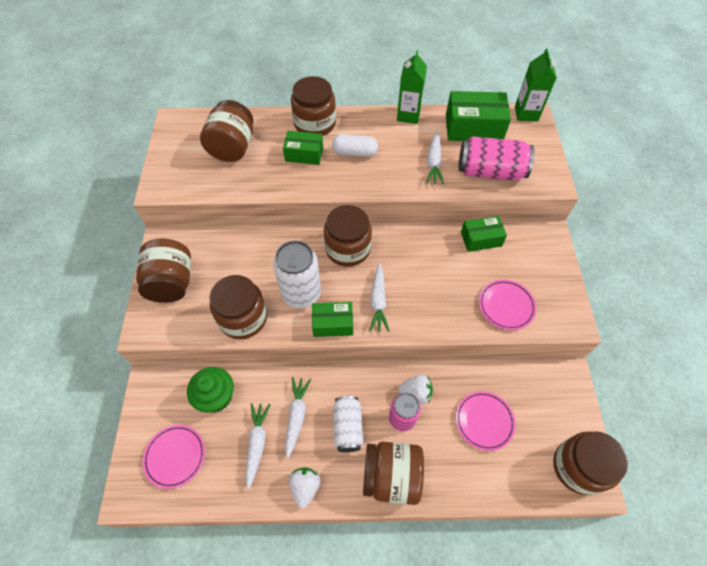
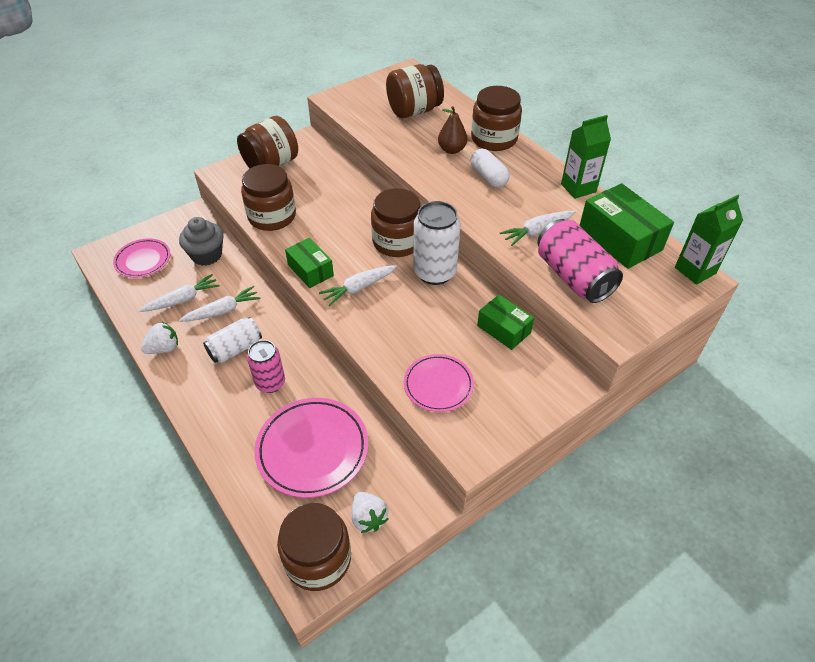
camera: 55 degrees right, 10 degrees down
green cupcake [187,367,234,412] -> grey cupcake [179,217,223,266]
white can [273,241,321,308] -> white can moved to [413,201,461,285]
green box [283,131,323,165] -> brown pear [438,106,467,154]
brown jar [363,442,424,505] -> none
white strawberry [398,374,433,404] -> white strawberry moved to [352,492,388,533]
pink plate [456,391,516,451] -> pink plate [254,398,368,498], size x1.61

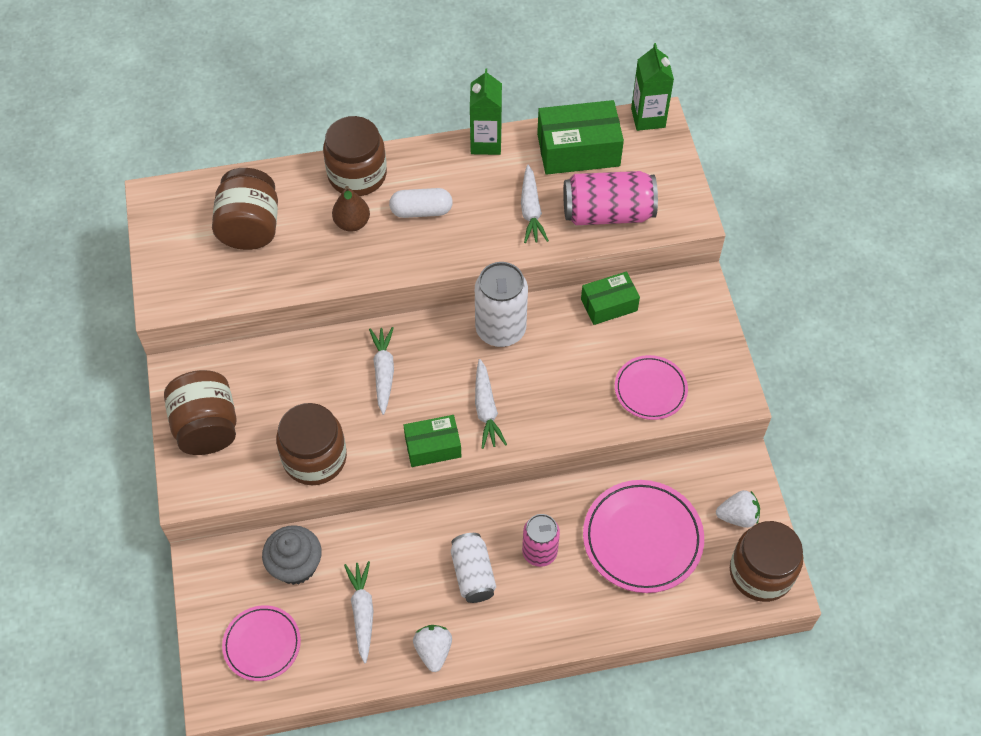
camera: 65 degrees left, 10 degrees up
white carrot [179,286,261,322] -> white carrot moved to [369,327,394,415]
brown jar [371,188,421,257] -> none

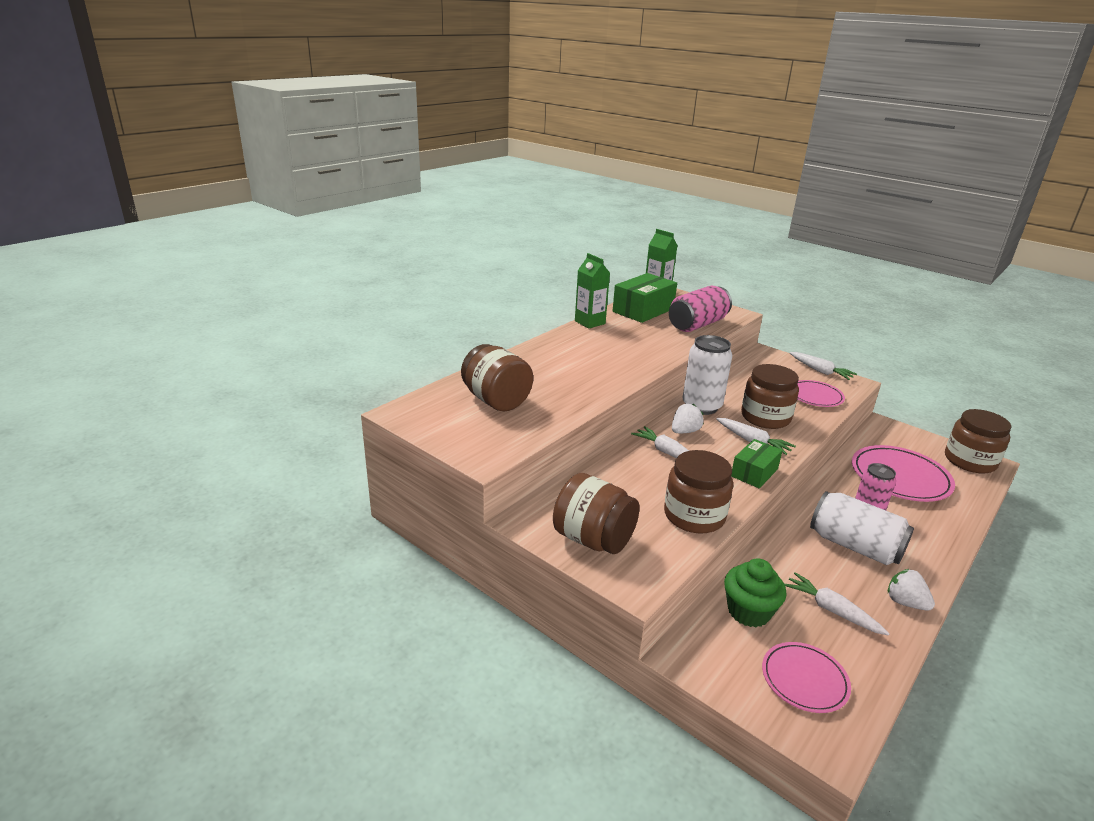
camera: 40 degrees left, 30 degrees down
grey cupcake [262,525,322,585] -> green cupcake [724,558,786,627]
brown jar [323,116,387,196] -> brown jar moved to [741,364,799,429]
brown pear [332,186,370,232] -> none
white capsule [389,188,453,218] -> none
white can [451,533,496,603] -> white can [810,491,914,565], size x1.52
white carrot [521,165,549,243] -> white carrot moved to [790,352,857,380]
green box [581,271,640,325] -> none
white strawberry [716,490,760,528] -> white strawberry moved to [672,404,704,433]

